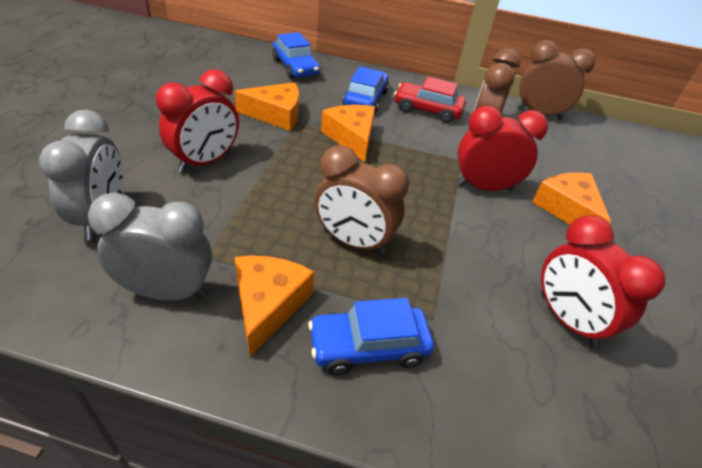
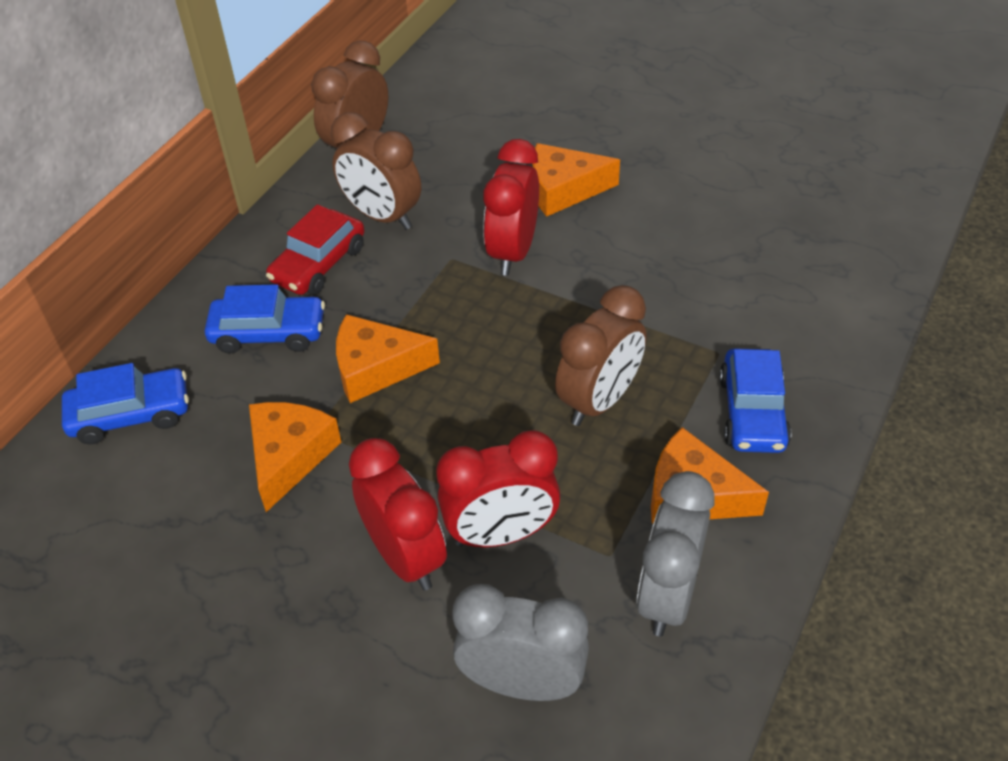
camera: 70 degrees left, 5 degrees up
blue car [343,66,389,113] -> blue car turned 150 degrees clockwise [205,284,325,354]
red clock [541,215,665,348] -> red clock moved to [436,430,560,547]

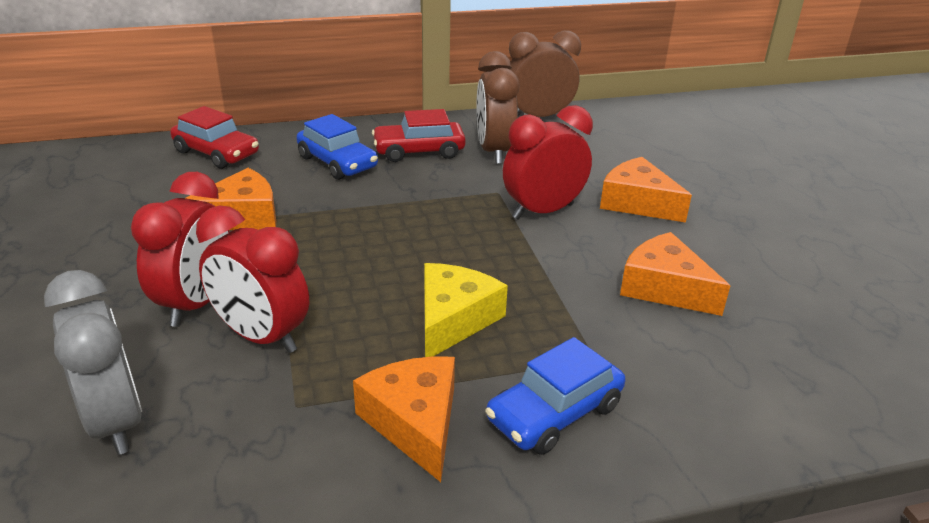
camera: 45 degrees right, 15 degrees down
blue car [62,363,189,445] -> red car [170,106,259,169]
orange cheese [336,314,440,403] -> orange cheese moved to [620,232,730,316]
brown clock [555,285,646,426] -> yellow cheese [424,263,508,357]
grey clock [636,471,715,636] -> none

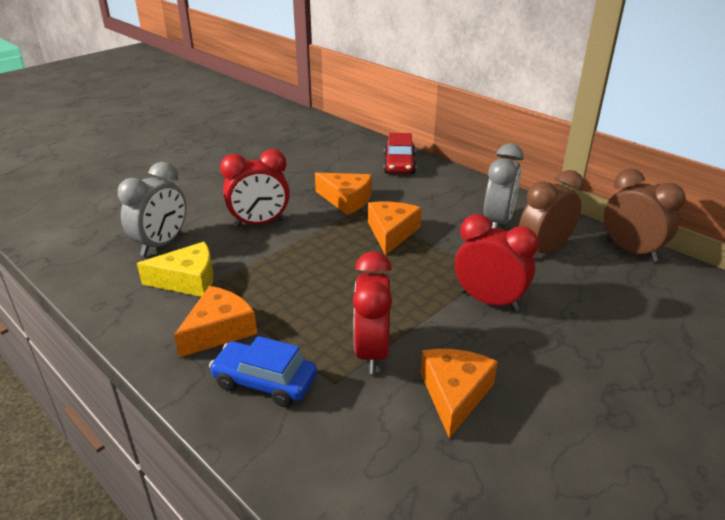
camera: 60 degrees right, 0 degrees up
red clock [196,205,309,353] -> red clock moved to [353,251,392,374]
blue car [296,114,378,180] -> none
red car [372,109,466,162] -> grey clock [484,143,524,228]
yellow cheese [424,263,508,357] -> yellow cheese moved to [137,242,213,297]
orange cheese [600,157,692,223] -> orange cheese moved to [368,202,421,255]

